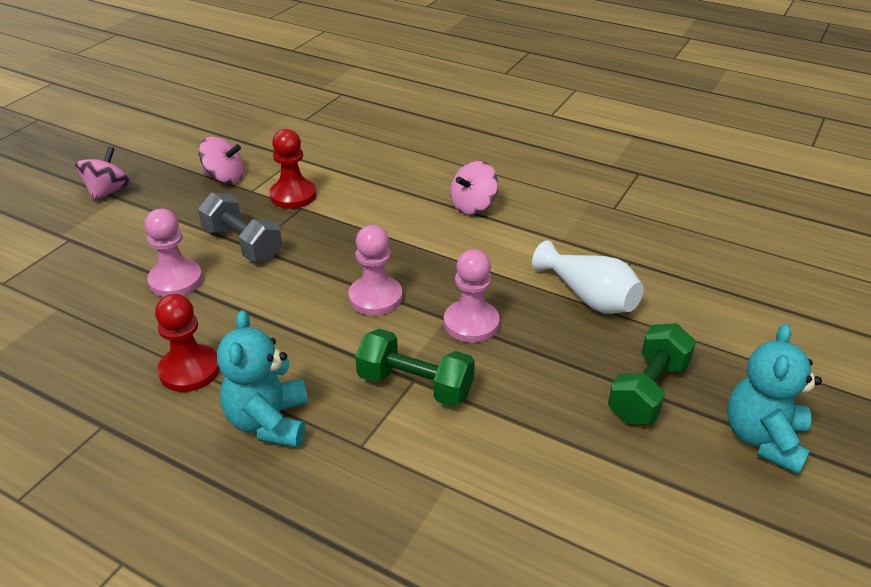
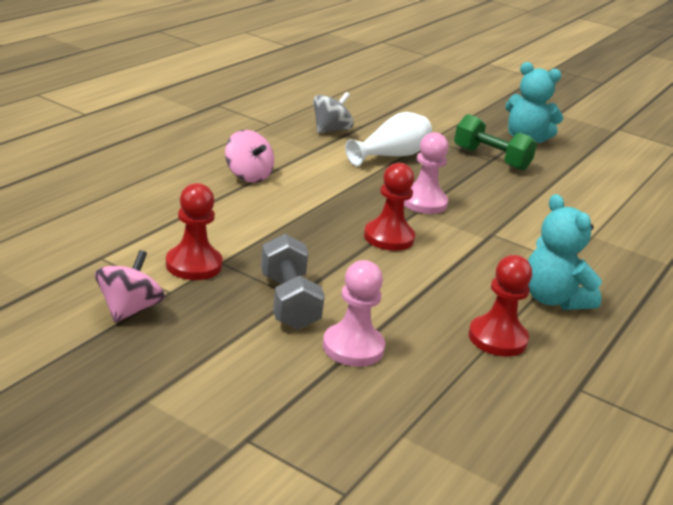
camera: 90 degrees left, 10 degrees down
pink spinning top [75,146,131,202] -> none
grey dumbbell [198,192,282,262] -> grey dumbbell turned 60 degrees counterclockwise [261,234,325,330]
turquoise teddy bear [217,310,308,448] -> turquoise teddy bear turned 60 degrees clockwise [528,194,602,310]
pink pawn [349,225,403,316] -> red pawn [364,163,415,251]
green dumbbell [355,329,475,407] -> none
none -> grey spinning top [313,92,354,133]

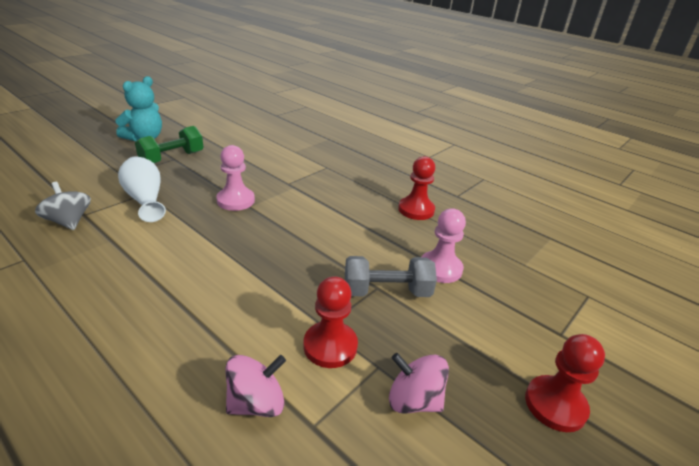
camera: 80 degrees left, 5 degrees up
pink spinning top [225,130,274,183] -> pink spinning top moved to [226,355,286,417]
red pawn [364,163,415,251] -> red pawn moved to [525,334,605,432]
turquoise teddy bear [528,194,602,310] -> none

